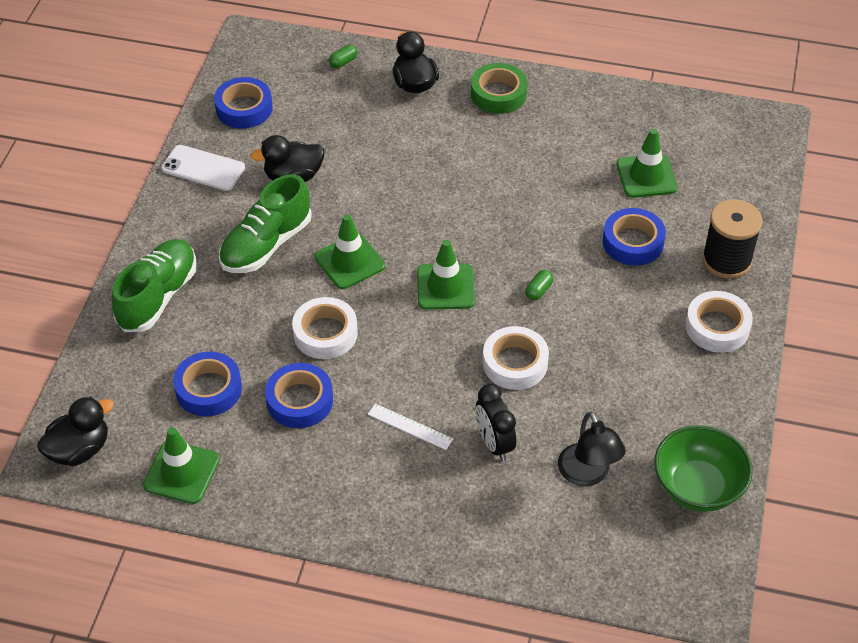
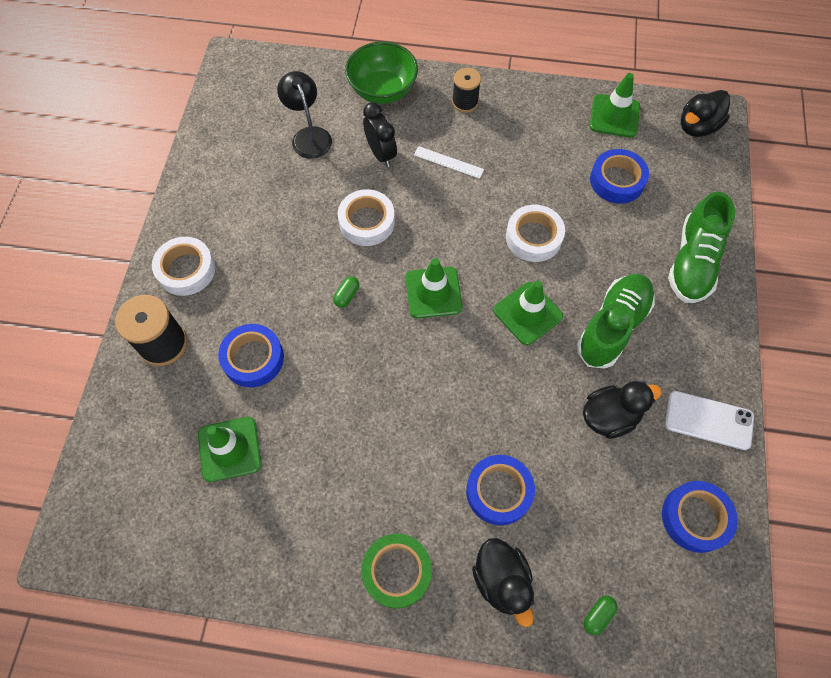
camera: 175 degrees right, 15 degrees up
blue tape [265,363,333,428] -> blue tape moved to [466,455,535,525]
green bowl [654,425,753,512] -> green bowl moved to [345,42,418,104]
none -> black spool [452,68,481,113]

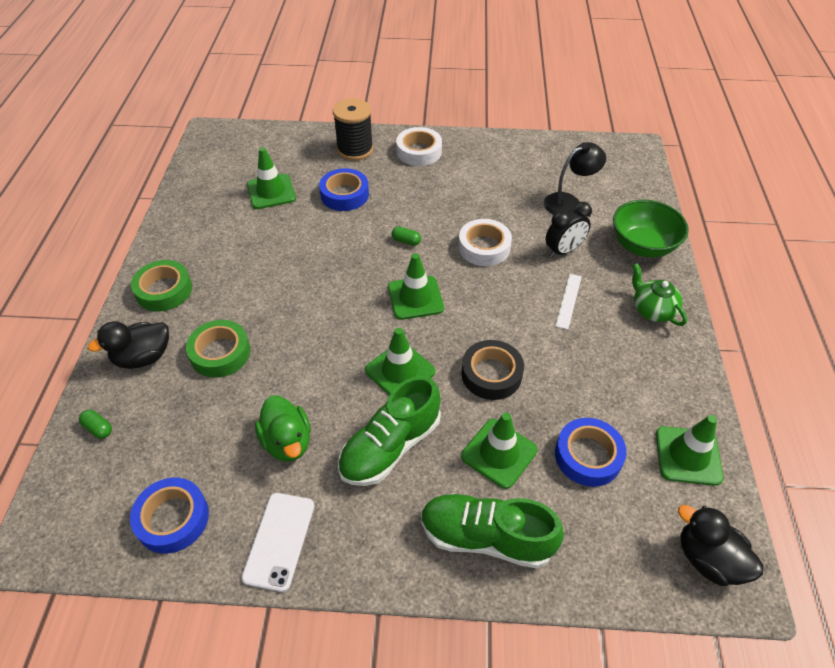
camera: 85 degrees right, 15 degrees down
black spool [452,68,481,113] -> green teapot [632,263,687,326]
blue tape [466,455,535,525] -> green tape [186,320,250,378]
white tape [506,205,565,262] -> black tape [461,340,524,400]
green shoe [577,274,655,369] -> green shoe turned 105 degrees clockwise [338,376,441,486]
black duck [583,381,662,439] -> green duck [255,395,311,462]
none -> green traffic cone [461,413,538,489]

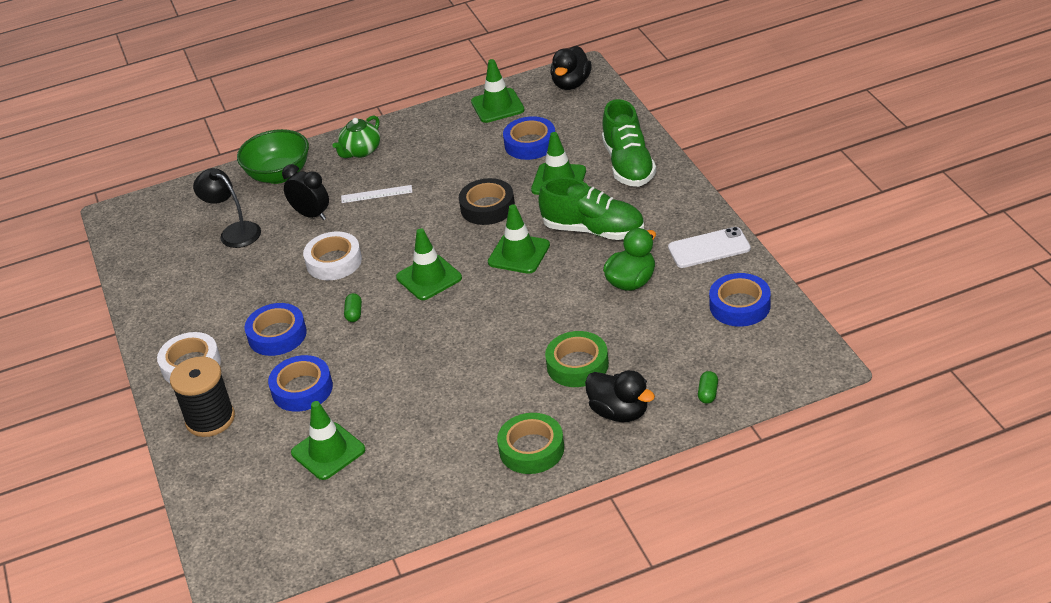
camera: 110 degrees left, 10 degrees down
none -> blue tape [245,303,307,356]

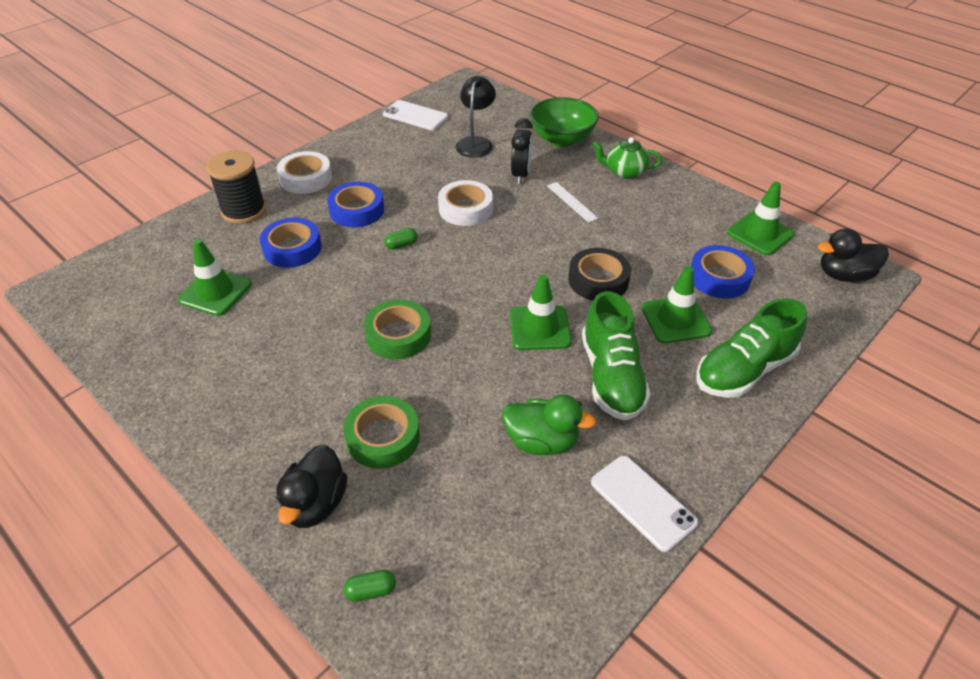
camera: 60 degrees right, 5 degrees up
green traffic cone [396,228,462,300] -> none
green tape [497,413,564,474] -> green tape moved to [364,299,431,359]
blue tape [709,273,771,327] -> none
none -> white phone [383,100,448,130]

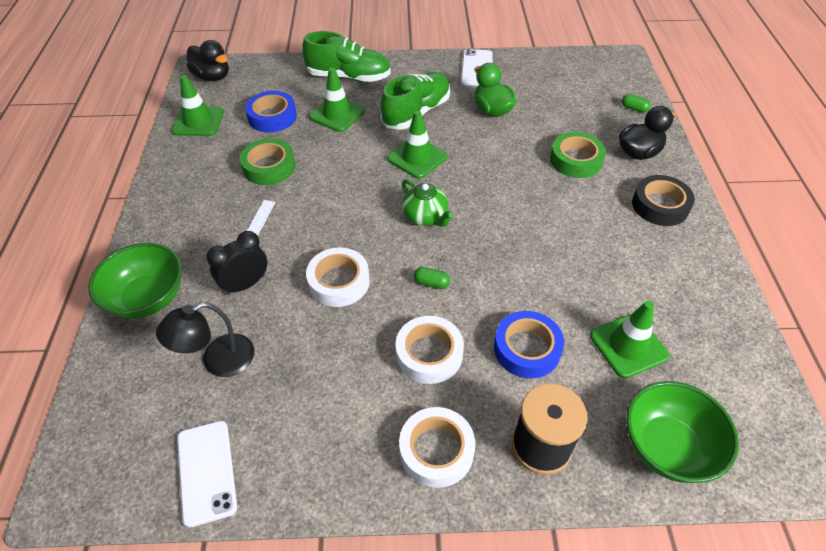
camera: 135 degrees left, 5 degrees up
blue tape [327,182,384,227] -> white tape [395,316,464,384]
green tape [364,299,431,359] -> green tape moved to [240,138,295,185]
black tape [568,248,631,300] -> black tape moved to [632,175,695,226]
green teapot [592,137,662,179] -> green teapot moved to [402,179,453,227]
none -> green bowl [626,381,739,483]

